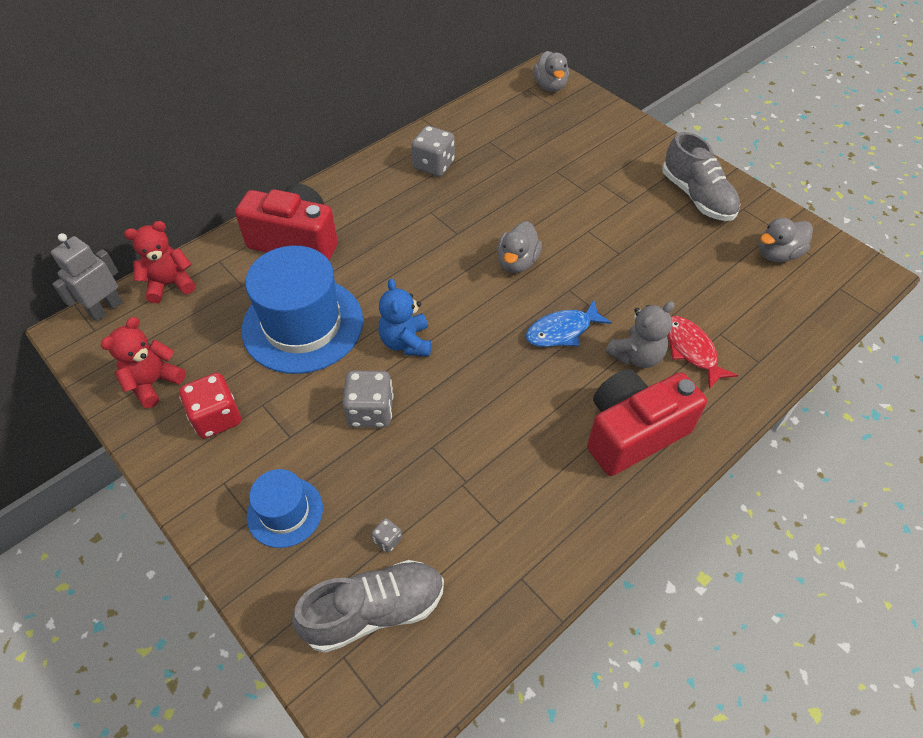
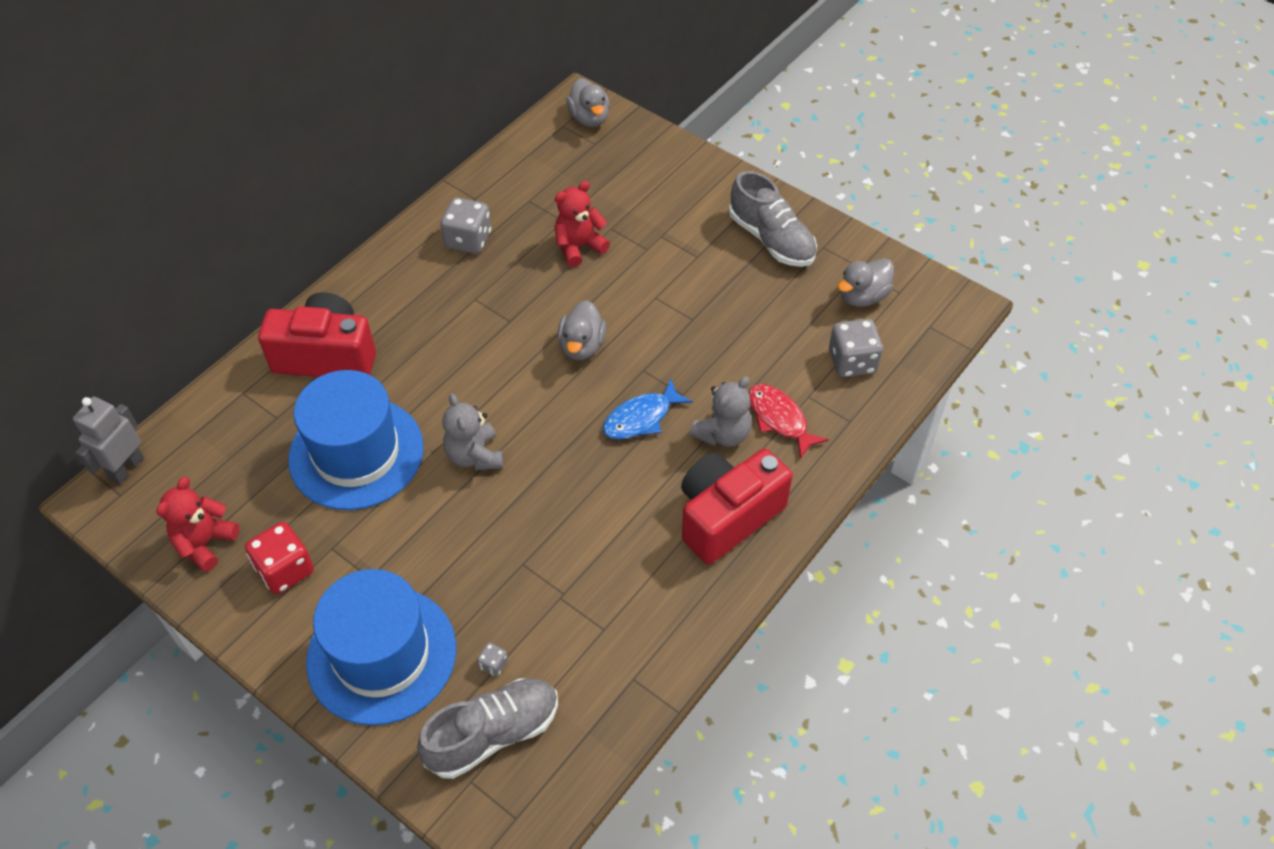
camera: 10 degrees left, 0 degrees up
red teddy bear [124,221,195,303] -> red teddy bear moved to [554,181,610,267]
blue hat [247,469,323,548] -> blue hat [306,569,456,725], size x1.89
grey dice [342,371,394,427] -> grey dice moved to [829,319,883,377]
blue teddy bear [378,278,431,357] -> grey teddy bear [442,393,503,470]

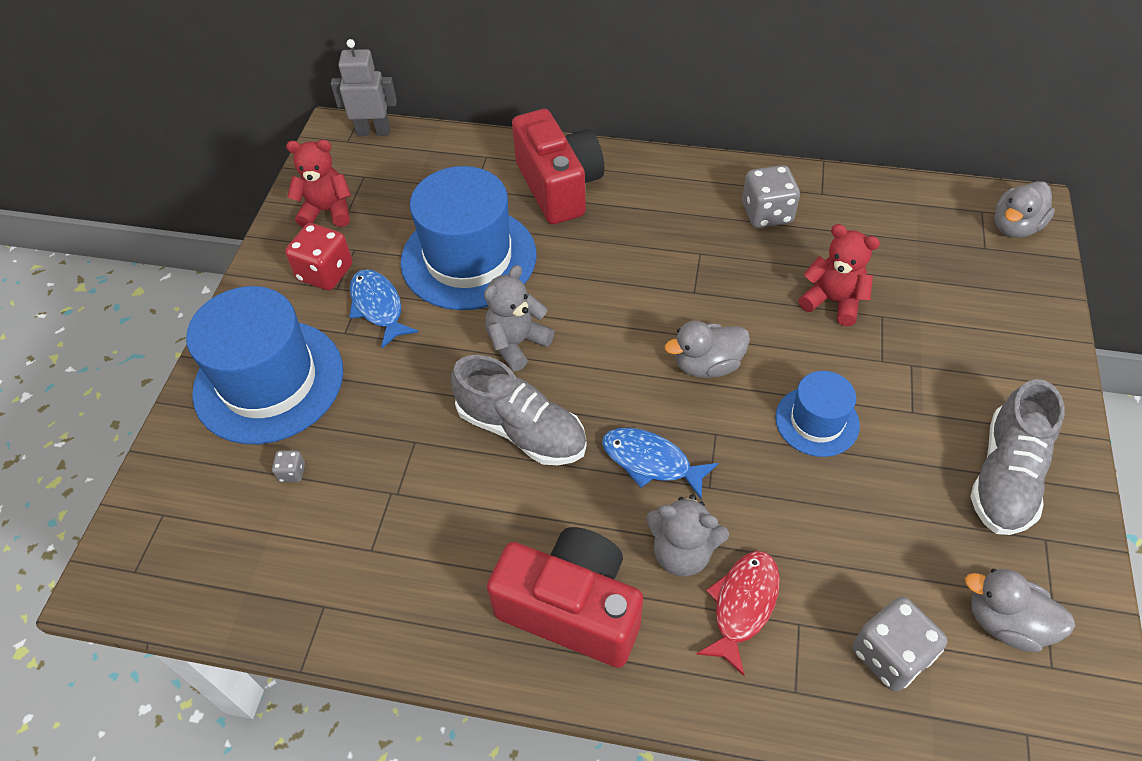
camera: 65 degrees right, 0 degrees up
grey shoe [417,679,558,779] -> grey shoe moved to [451,355,587,465]
none -> blue fish [350,269,418,348]
none -> blue hat [775,371,860,457]

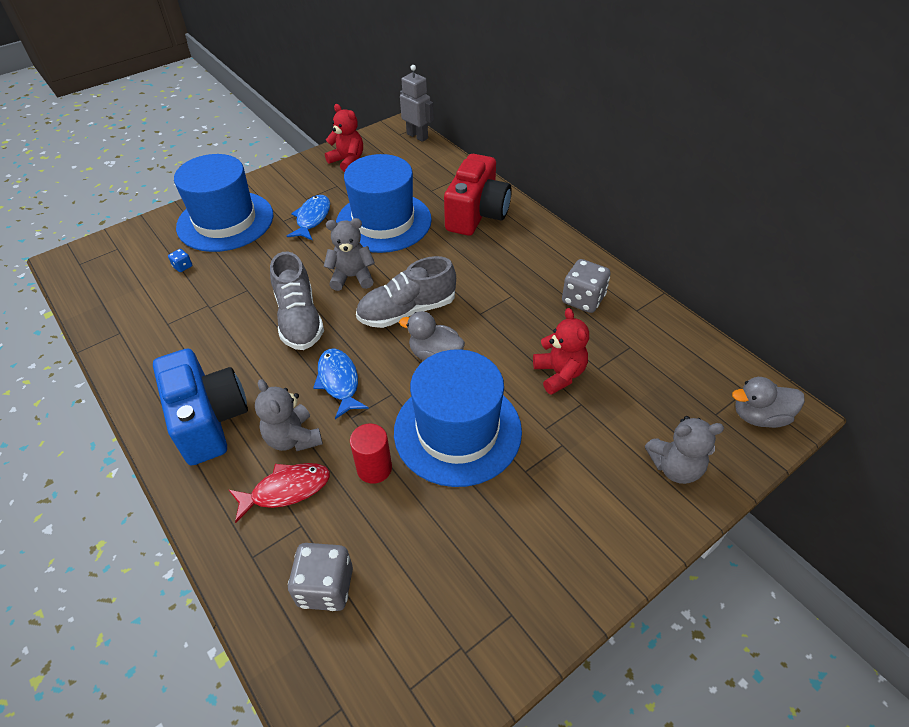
camera: 40 degrees right, 5 degrees down
grey dice [272,450,305,482] -> blue dice [168,249,192,272]
red dice [285,223,353,290] -> none
red camera [487,527,643,668] -> blue camera [153,349,248,465]
blue hat [775,371,860,457] -> blue hat [394,349,522,487], size x1.89
grey duck [965,569,1075,652] -> none
grey shoe [970,379,1065,535] -> grey shoe moved to [356,256,456,328]
none -> red cylinder [350,423,392,484]
none -> grey teddy bear [645,416,724,484]

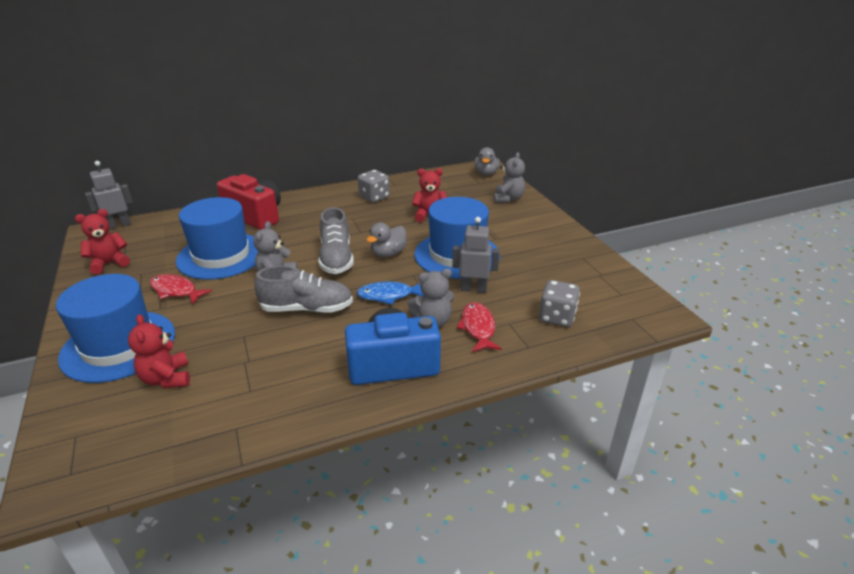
camera: 75 degrees left, 15 degrees down
blue dice [168,249,192,272] -> red teddy bear [128,314,190,388]
blue fish [287,195,330,240] -> red fish [150,274,212,305]
red cylinder [350,423,392,484] -> grey robot [452,217,500,293]

